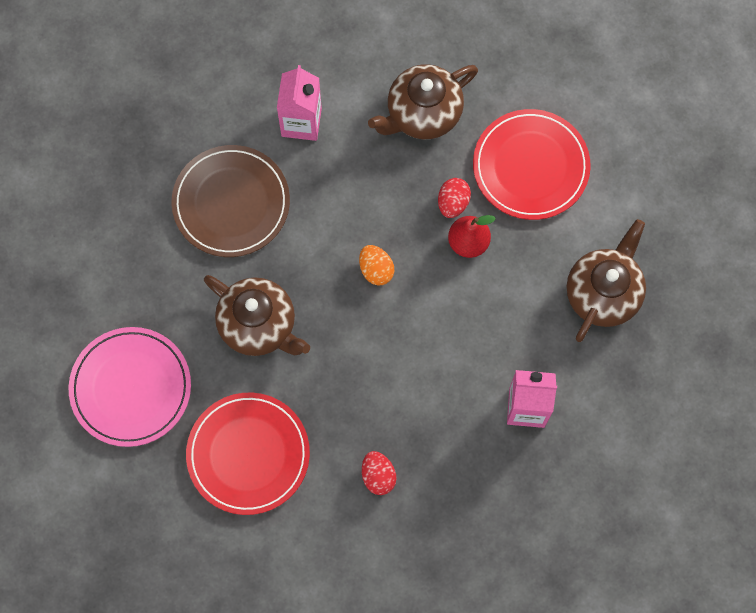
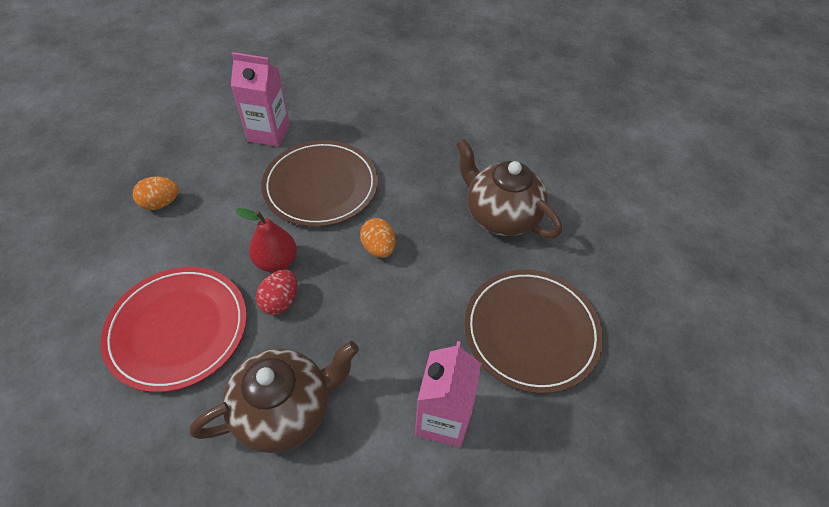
camera: 175 degrees left, 20 degrees down
pink plate [69,327,191,447] -> none
red plate [186,393,310,515] -> none
red egg [362,451,397,495] -> none
brown teapot [567,219,646,342] -> orange egg [133,176,179,210]
none -> brown plate [261,140,378,227]

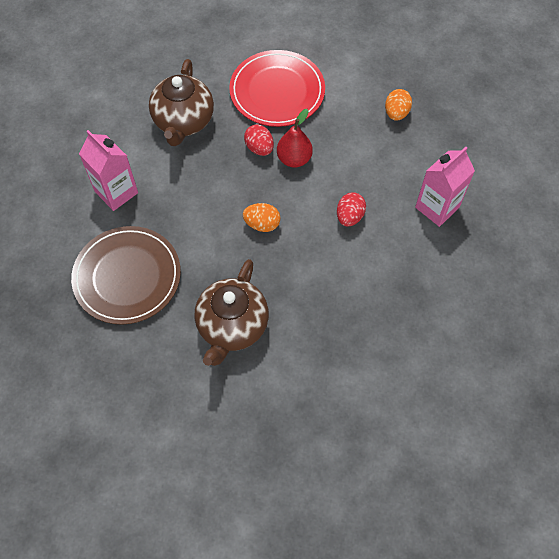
camera: 125 degrees right, 10 degrees up
brown plate [261,140,378,227] -> red egg [337,192,366,227]
brown teapot [456,139,562,238] -> brown teapot turned 120 degrees clockwise [195,259,269,366]

